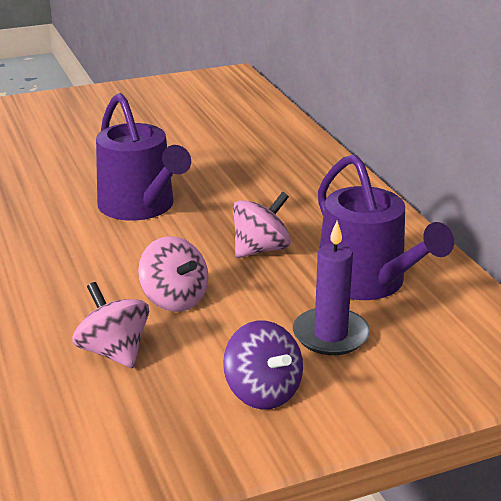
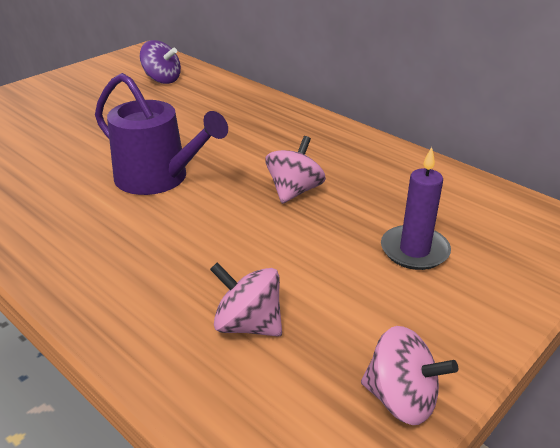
camera: 25 degrees left, 5 degrees up
pink spinning top [138,237,208,312] -> pink spinning top moved to [361,326,458,425]
purple spinning top [223,321,303,409] -> purple spinning top moved to [140,40,181,84]
purple watering can [318,154,454,300] -> none

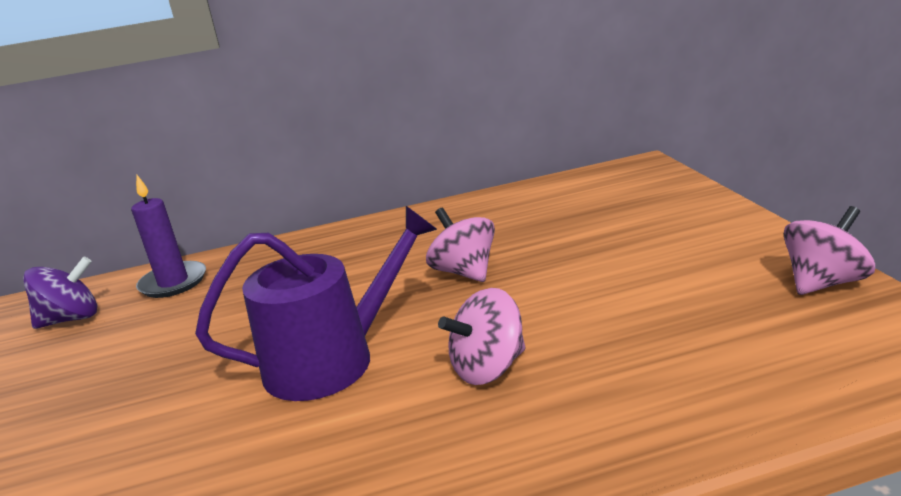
camera: 55 degrees left, 10 degrees down
pink spinning top [210,262,282,337] -> pink spinning top moved to [438,288,526,385]
purple candle [381,147,451,270] -> purple candle moved to [131,175,206,298]

